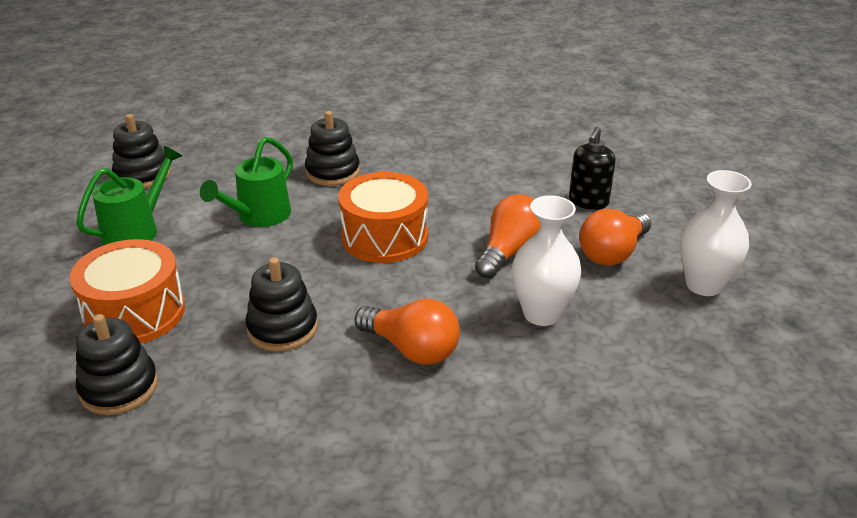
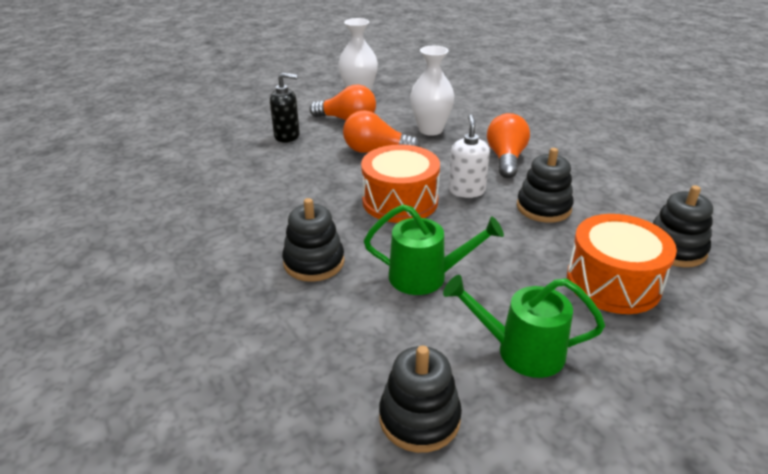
camera: 115 degrees left, 0 degrees up
none -> white soap dispenser [449,115,490,198]

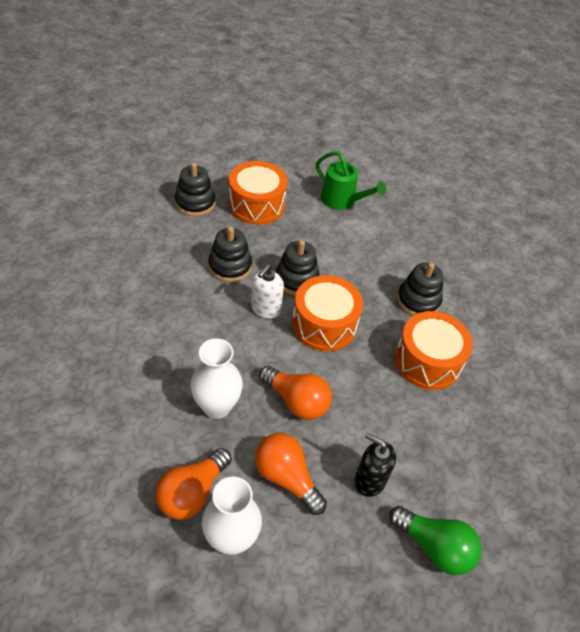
camera: 155 degrees left, 15 degrees up
green watering can [364,204,504,295] -> none
black stacking toy [379,345,462,453] -> black stacking toy moved to [276,240,320,295]
orange light bulb [487,113,530,178] -> orange light bulb moved to [155,448,232,520]
none -> green light bulb [389,506,481,575]
none -> orange drum [395,311,473,390]

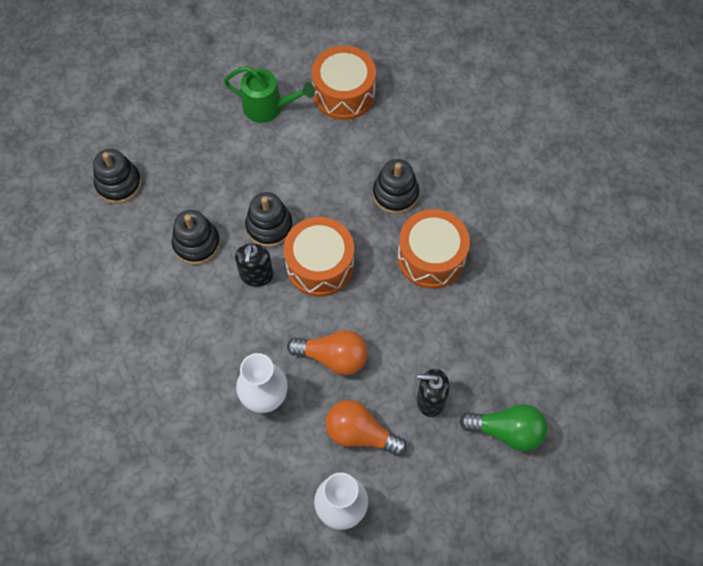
camera: 20 degrees left, 15 degrees up
orange light bulb [155,448,232,520] -> none
orange drum [229,161,287,225] -> orange drum moved to [312,46,376,120]
white soap dispenser [251,264,284,319] -> black soap dispenser [235,243,273,287]

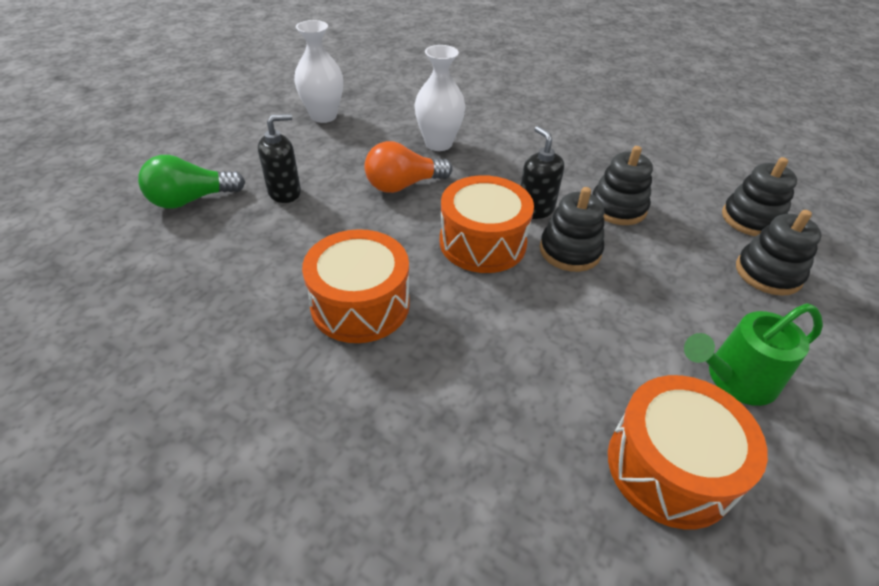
camera: 145 degrees right, 20 degrees down
orange light bulb [325,400,407,456] -> none
black stacking toy [373,159,419,214] -> black stacking toy moved to [736,210,822,296]

